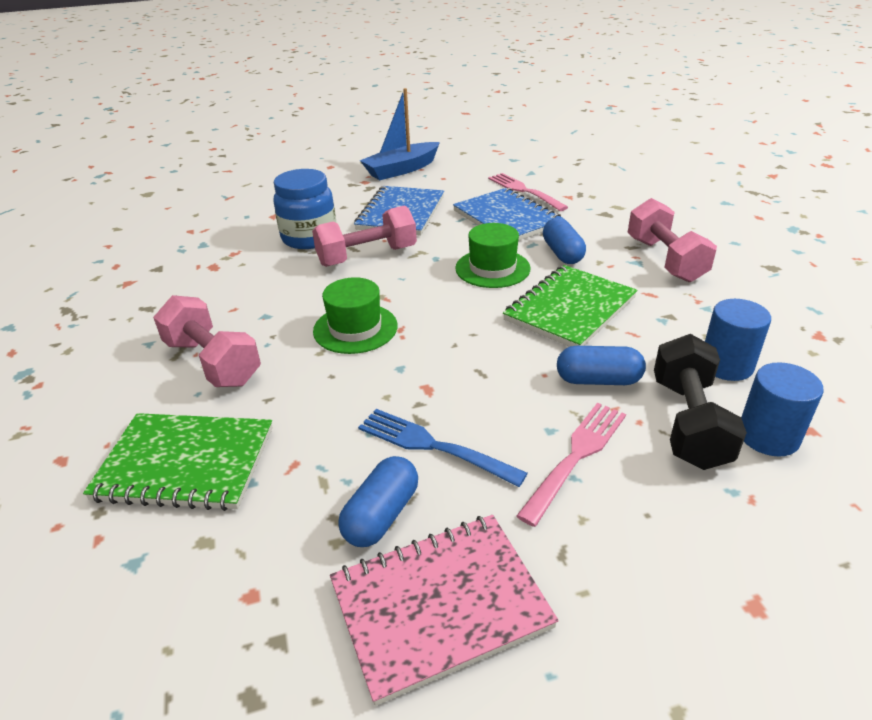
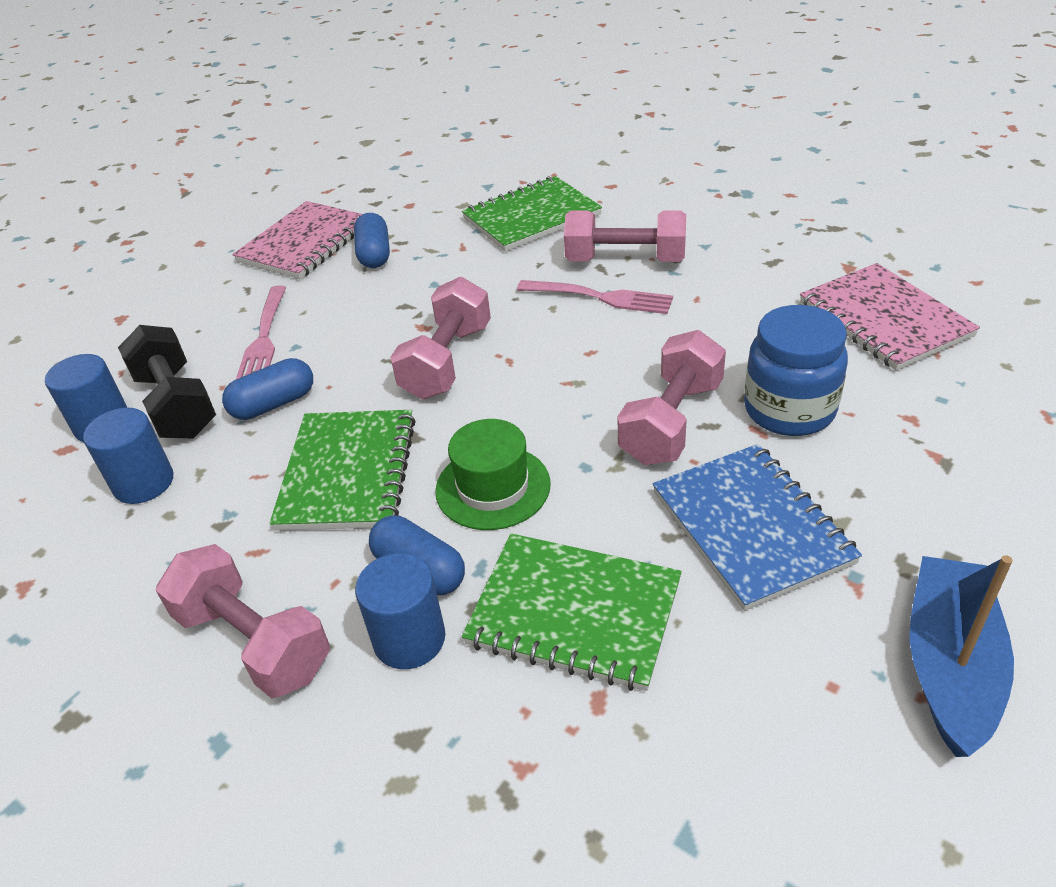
camera: 145 degrees right, 5 degrees up
green hat [313,277,398,354] -> none
blue fork [358,409,528,487] -> none
blue notebook [453,188,564,241] -> green notebook [462,533,682,691]
pink fork [488,173,568,211] -> pink fork moved to [517,280,673,314]
none -> blue cylinder [355,553,445,669]
none -> pink dumbbell [390,277,491,399]
none -> pink notebook [800,263,980,371]

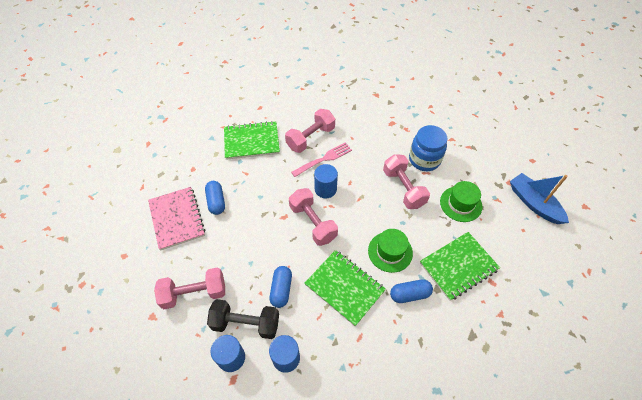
camera: 55 degrees left, 15 degrees up
pink dumbbell [155,544,330,698] -> pink dumbbell moved to [154,267,225,309]
pink fork [236,285,286,379] -> none
blue capsule [354,213,390,268] -> blue capsule turned 45 degrees clockwise [205,181,225,215]
blue cylinder [355,553,445,669] -> blue cylinder moved to [314,164,338,198]
green notebook [462,176,602,252] -> green notebook turned 75 degrees clockwise [224,121,280,160]
blue notebook [653,444,862,611] -> green hat [440,181,482,222]
pink notebook [800,263,980,371] -> none

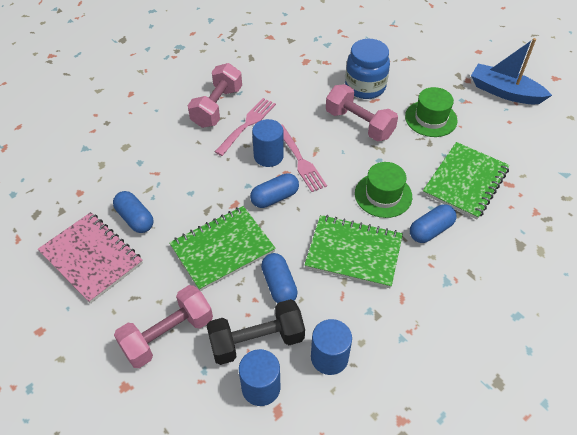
camera: 25 degrees left, 5 degrees down
green notebook [224,121,280,160] -> green notebook moved to [169,206,276,291]
pink dumbbell [289,188,338,246] -> blue capsule [250,173,299,208]
none -> pink fork [282,125,327,192]

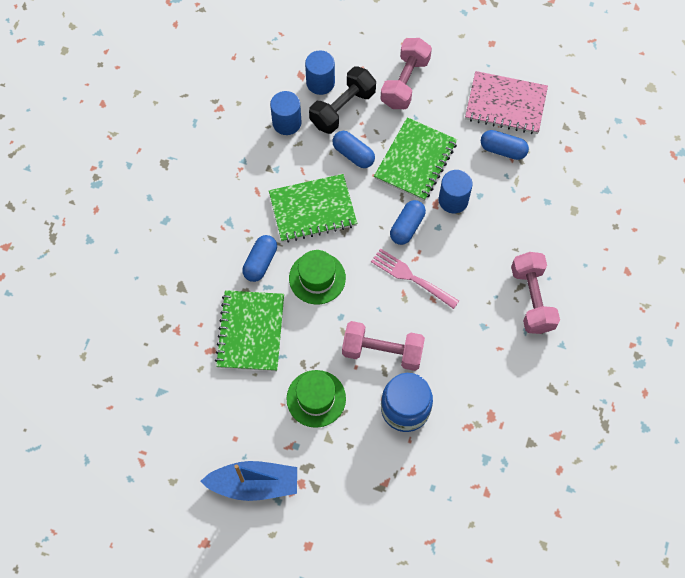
camera: 150 degrees right, 15 degrees up
pink fork [215,98,276,156] -> none
blue cylinder [252,119,284,167] -> blue cylinder moved to [439,170,473,213]

